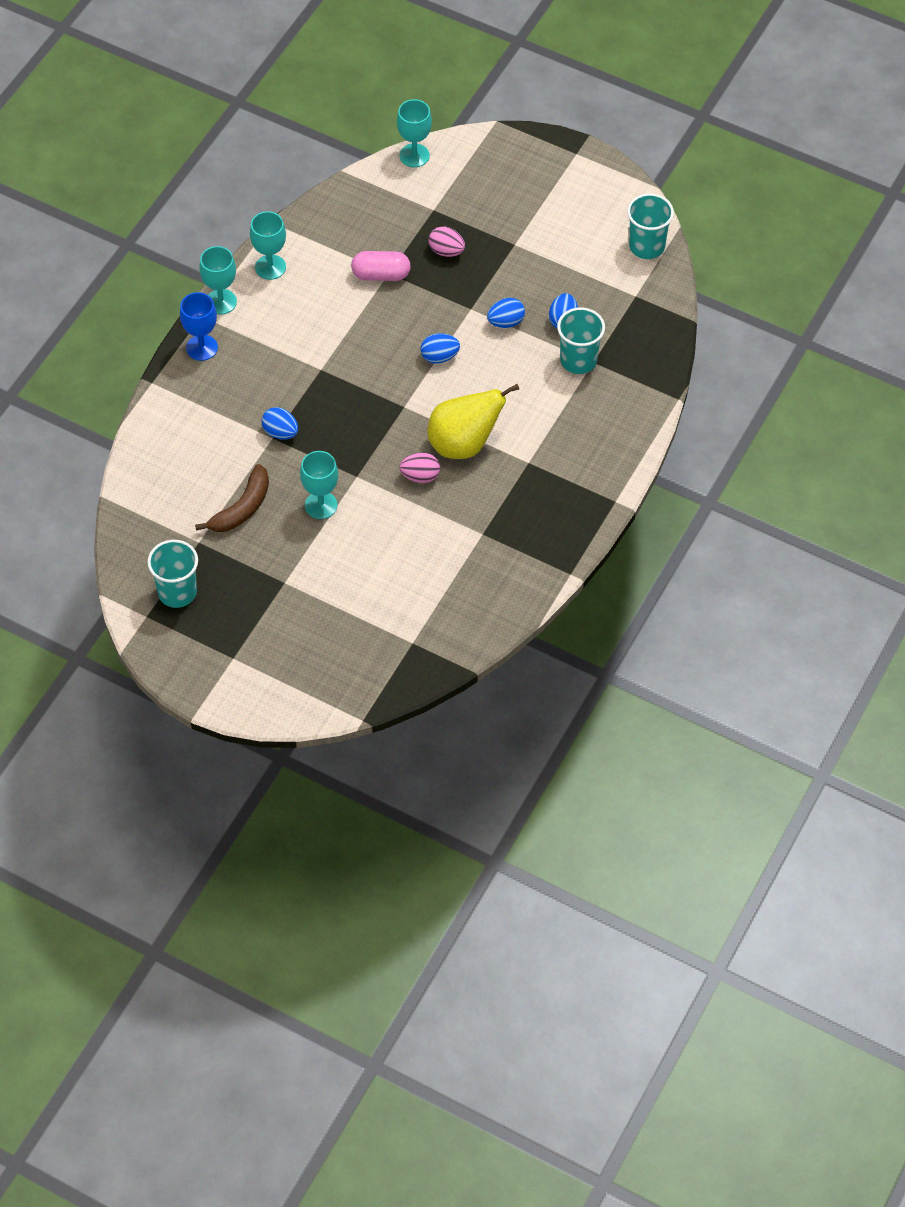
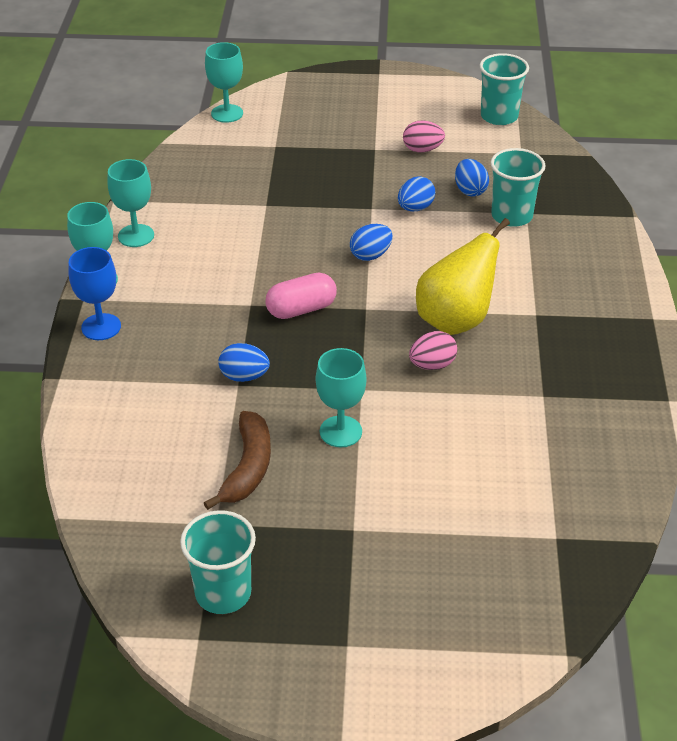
camera: 25 degrees left, 15 degrees down
pink capsule [351,251,411,281] -> pink capsule moved to [265,272,337,319]
pink egg [428,226,465,257] -> pink egg moved to [403,120,445,153]

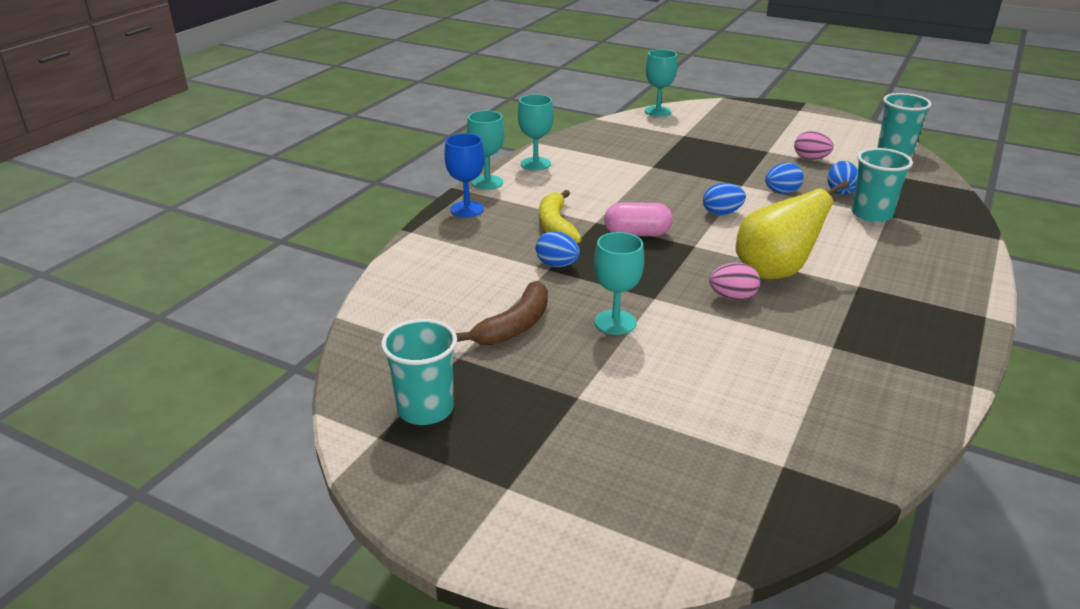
camera: 25 degrees right, 10 degrees down
none -> yellow banana [539,190,582,243]

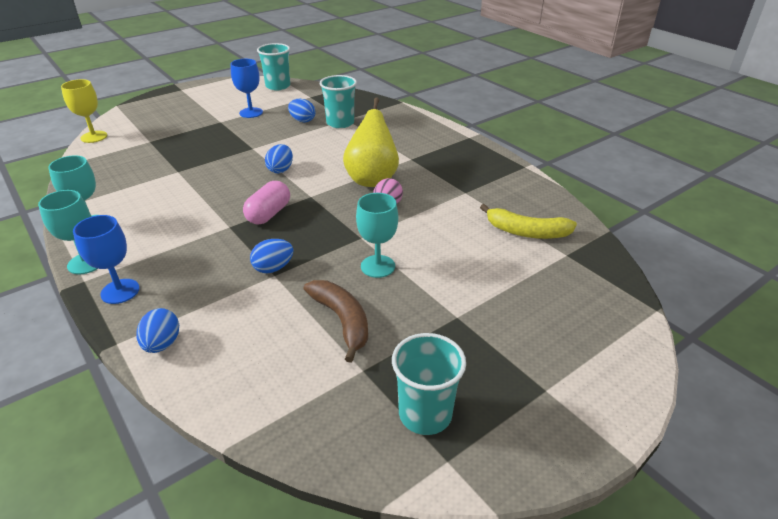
camera: 65 degrees left, 5 degrees up
yellow banana [539,190,582,243] -> yellow banana moved to [480,204,577,239]
turquoise goblet [645,49,678,117] -> yellow goblet [61,79,107,143]
blue egg [765,163,804,194] -> blue egg moved to [136,308,179,353]
pink egg [794,131,834,160] -> blue goblet [230,59,263,118]

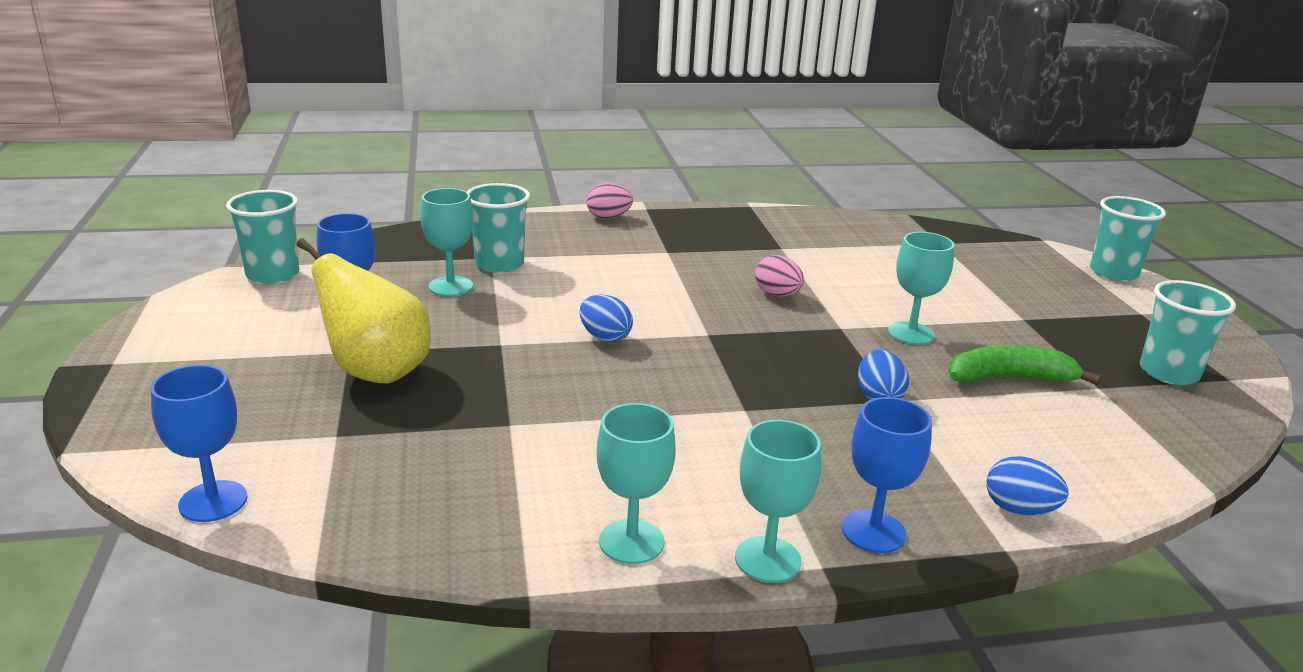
camera: 65 degrees left, 10 degrees down
yellow goblet [61,79,107,143] -> blue goblet [151,365,248,522]
pink capsule [243,181,290,225] -> none
blue egg [288,99,315,123] -> turquoise goblet [420,188,474,296]
brown banana [304,280,368,363] -> green banana [948,345,1101,385]
yellow pear [343,97,399,187] -> yellow pear moved to [297,238,431,383]
yellow banana [480,204,577,239] -> none
none -> pink egg [586,183,633,218]
none -> turquoise cup [1090,196,1166,281]

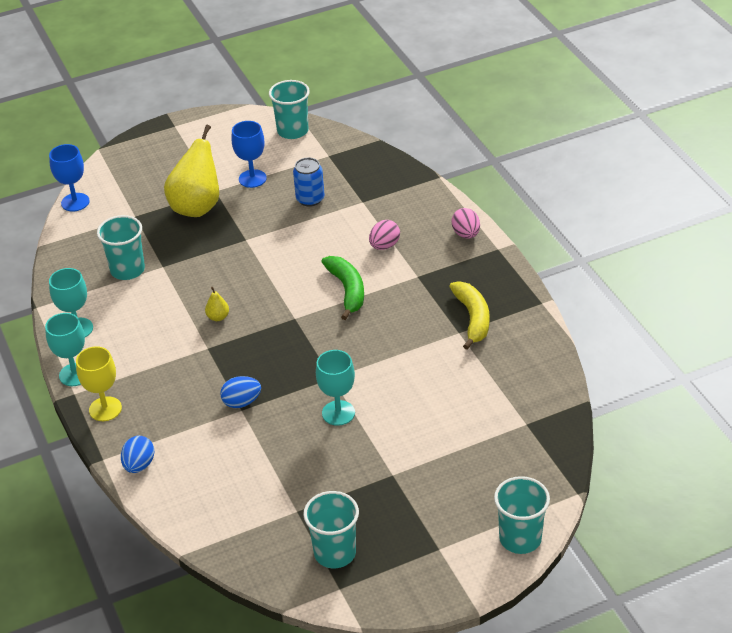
camera: 80 degrees right, 15 degrees up
turquoise goblet [420,188,474,296] -> blue can [293,158,325,207]
turquoise cup [467,183,530,273] -> turquoise cup moved to [97,215,145,280]
blue egg [580,294,633,342] -> none
pink egg [755,255,804,297] -> pink egg moved to [369,220,400,250]
blue goblet [842,397,932,553] -> yellow goblet [76,346,122,421]
green banana [948,345,1101,385] -> green banana moved to [321,256,364,320]
none -> yellow pear [205,287,229,321]
none -> yellow banana [449,281,490,350]

